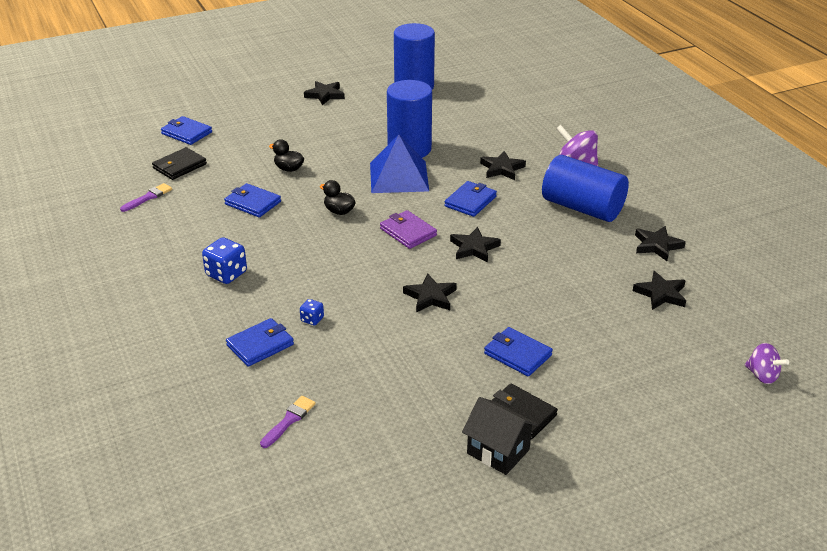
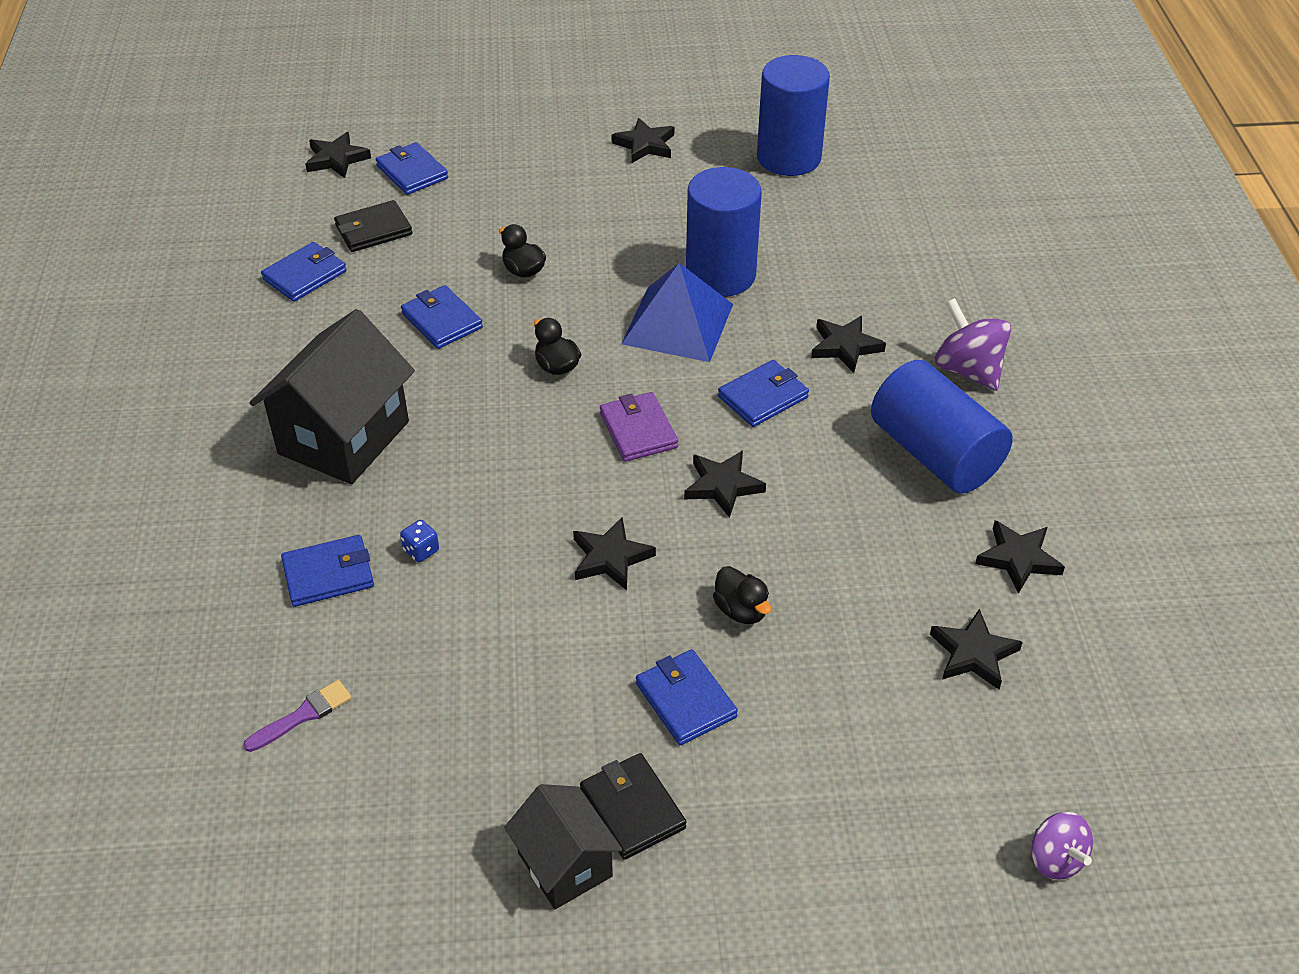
camera: 20 degrees right, 10 degrees up
purple brush [120,183,172,212] -> blue wallet [261,242,347,302]
blue dice [202,237,247,284] -> black house [250,309,415,484]
none -> black star [305,132,371,178]
none -> black duck [713,566,771,624]

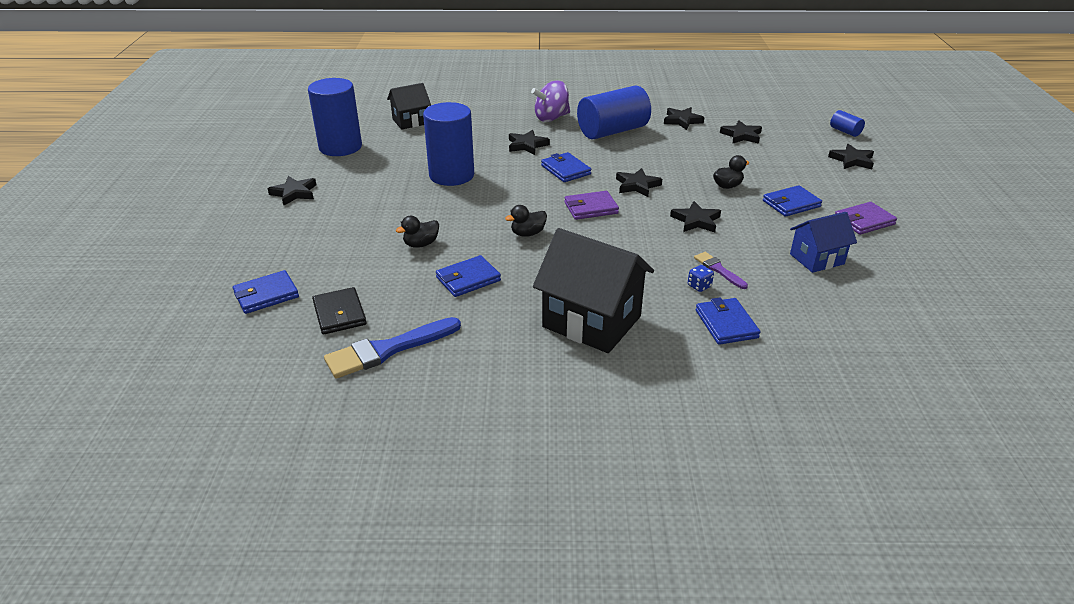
camera: 85 degrees left, 10 degrees down
purple brush [243,680,352,752] -> purple brush moved to [694,252,748,289]
blue wallet [261,242,347,302] -> blue brush [324,317,461,379]
black star [305,132,371,178] -> black star moved to [828,144,874,169]
black house [504,784,622,909] -> black house moved to [387,83,431,129]
black wallet [580,753,686,860] -> purple wallet [835,202,897,235]
blue pyramid [621,263,733,362] -> none
purple spinning top [1031,812,1093,880] -> blue cylinder [830,110,865,137]
none -> blue house [790,212,857,273]

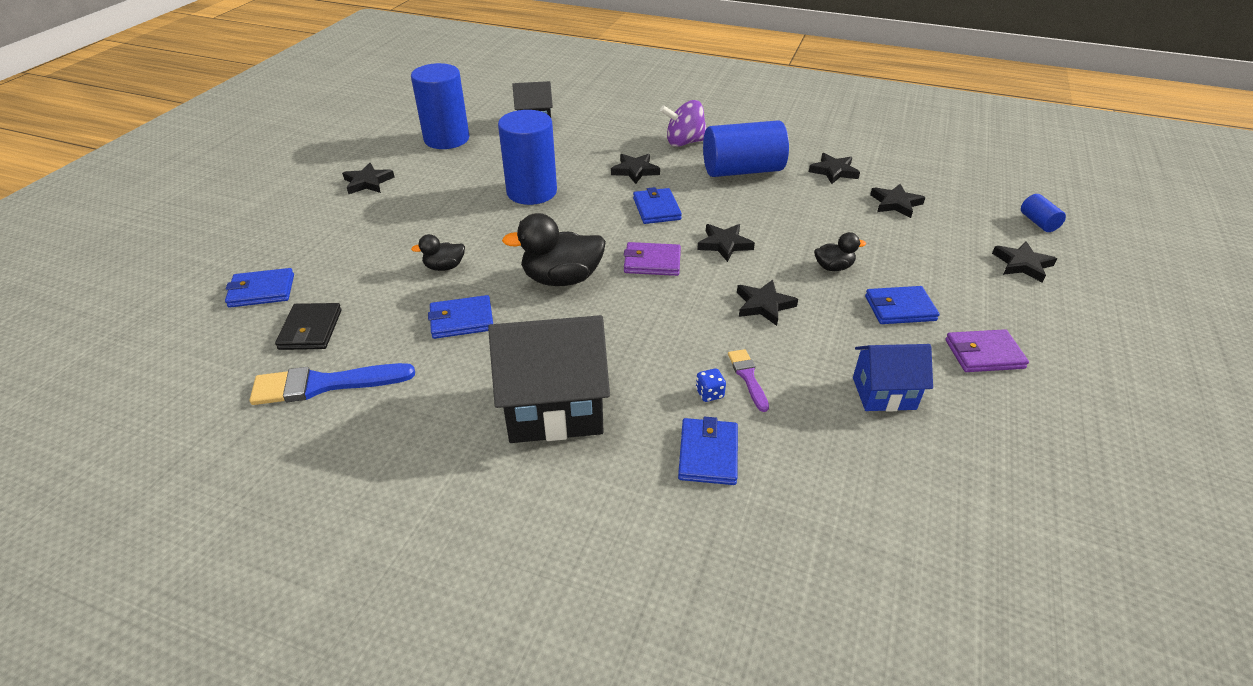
camera: 20 degrees right, 5 degrees up
black duck [505,205,547,237] -> black duck [502,213,606,286], size x1.89
black house [533,228,654,353] -> black house turned 60 degrees counterclockwise [488,315,610,443]

